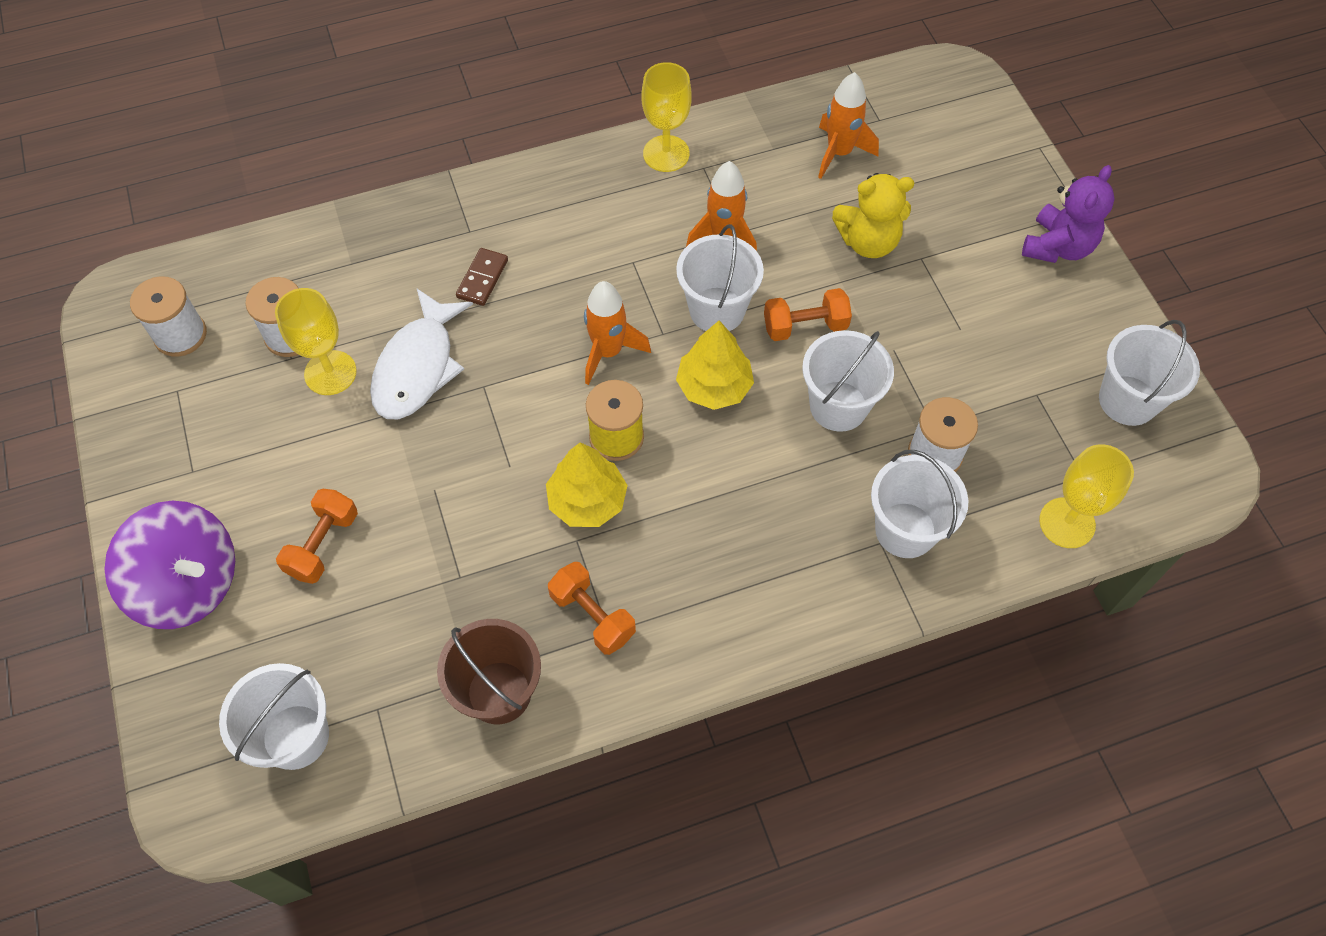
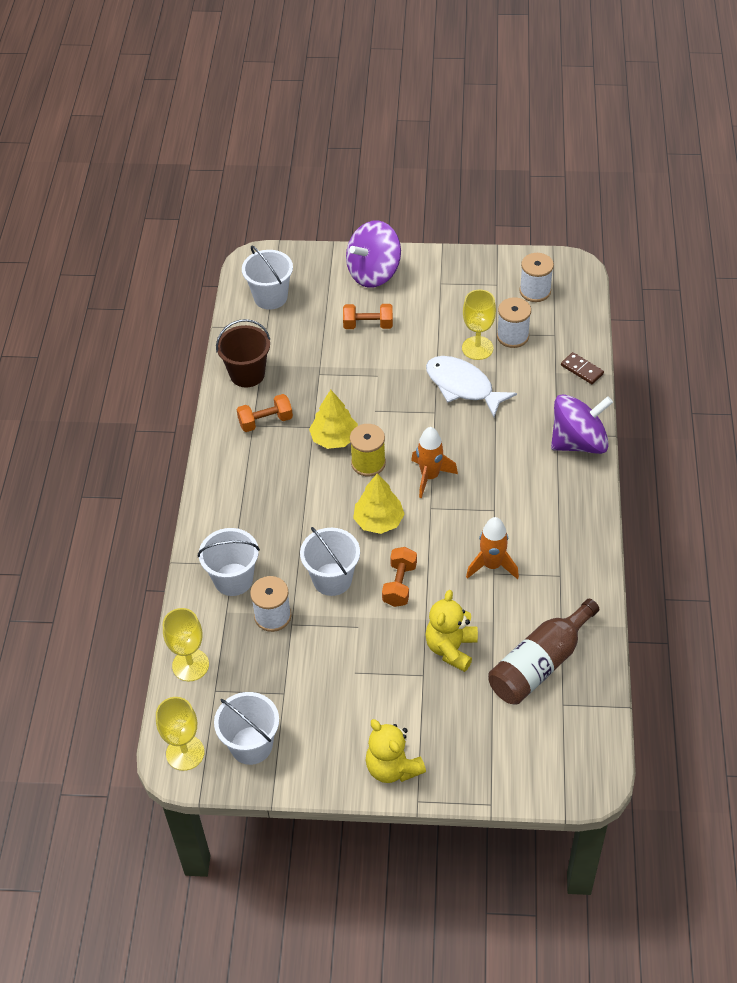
camera: 115 degrees right, 10 degrees down
orange dumbbell [276,489,358,584] -> orange dumbbell turned 45 degrees counterclockwise [343,304,393,329]
brown domino [456,248,508,306] -> brown domino moved to [561,352,604,384]
yellow goblet [641,62,692,172] -> yellow goblet moved to [156,697,205,771]
white bucket [676,224,764,331] -> none
orange rocket [818,72,879,179] -> brown bottle [488,599,599,705]
purple teddy bear [1022,165,1115,263] -> yellow teddy bear [366,719,426,783]
none -> purple spinning top [551,394,613,454]

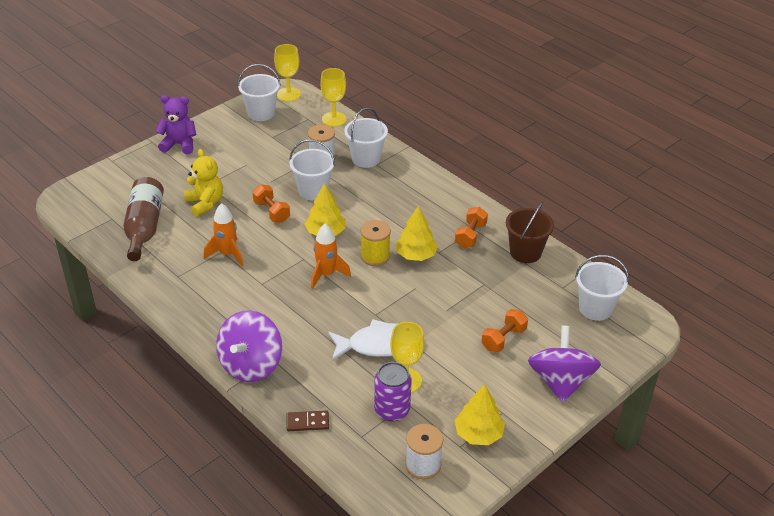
camera: 130 degrees right, 10 degrees down
yellow teddy bear [366,719,426,783] -> purple teddy bear [156,95,197,154]
white spool [497,297,531,348] -> purple can [374,362,412,421]
none -> yellow tree [455,384,505,445]

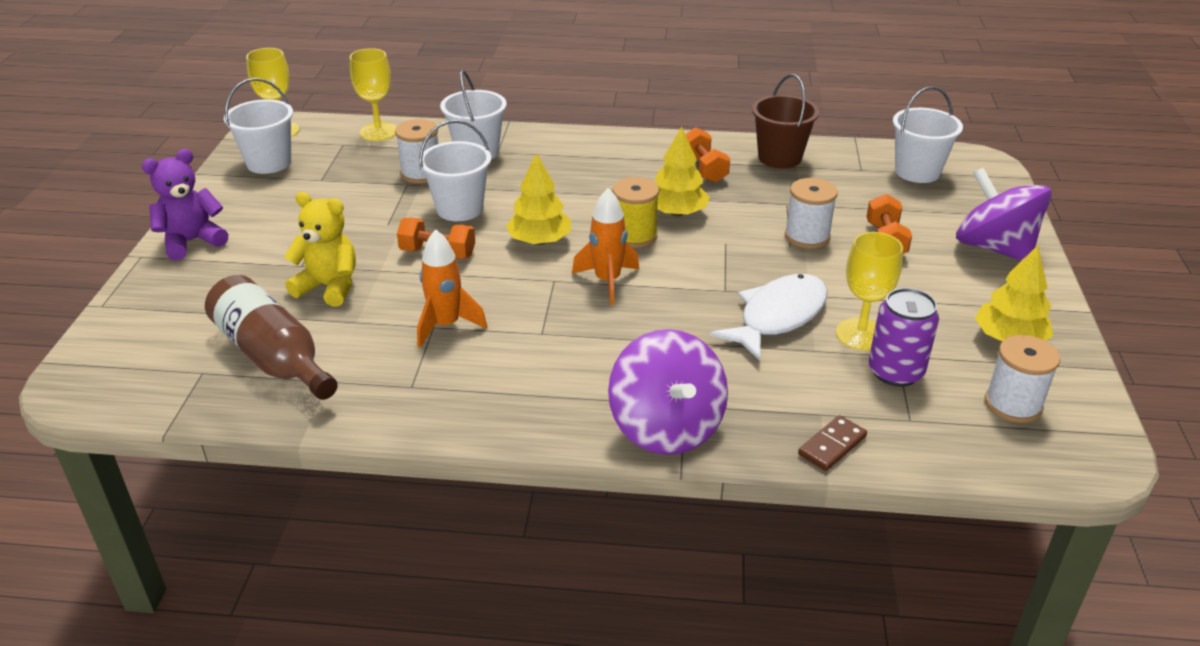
camera: 40 degrees left, 5 degrees down
none -> white spool [785,178,838,249]

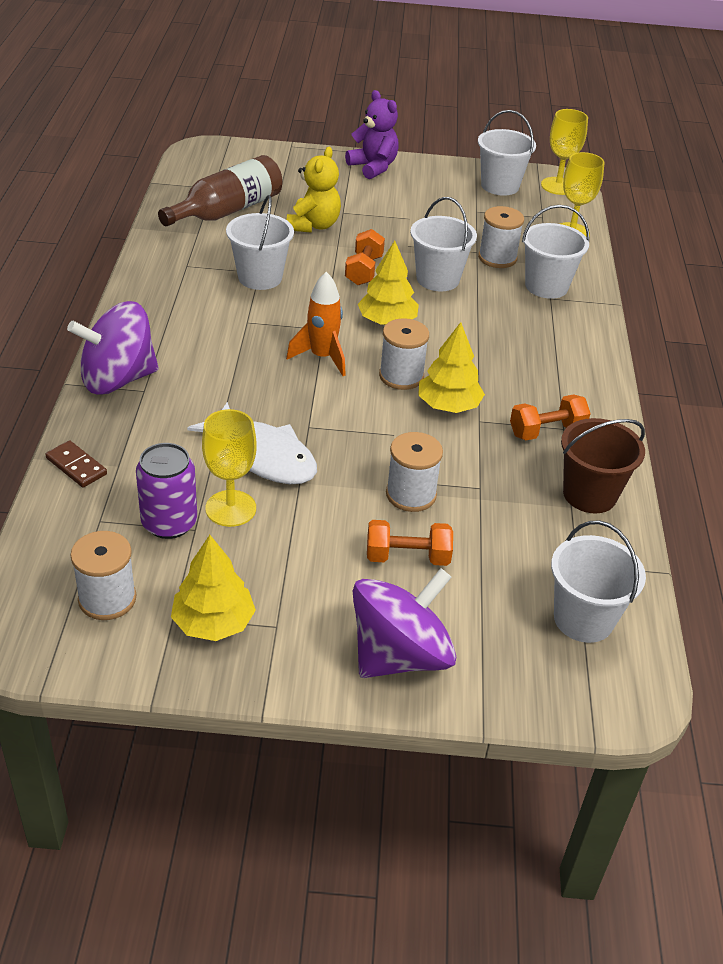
camera: 85 degrees right, 5 degrees up
orange rocket [417,229,487,348] -> white bucket [226,195,294,290]
yellow spool [613,177,659,248] -> white spool [379,318,429,390]

